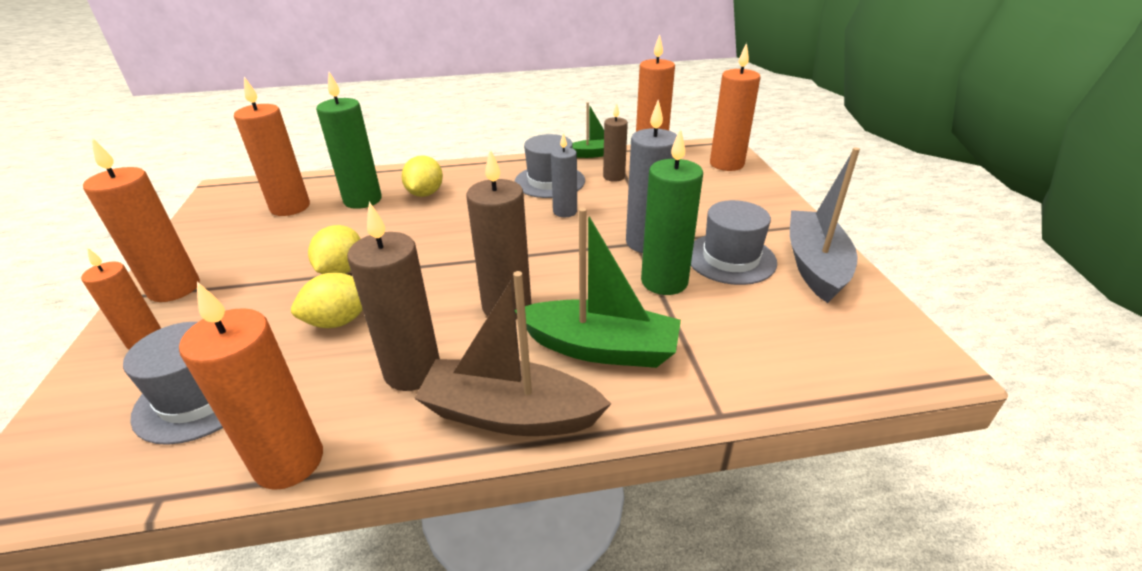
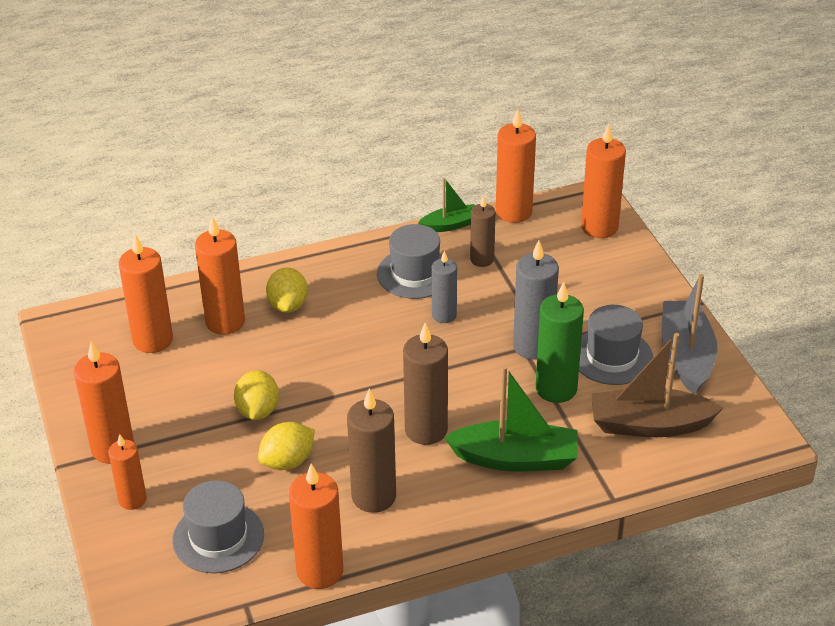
camera: 10 degrees left, 5 degrees up
green candle [316,72,382,209] -> orange candle [195,216,245,335]
brown boat [414,271,611,436] -> brown boat moved to [591,333,724,437]

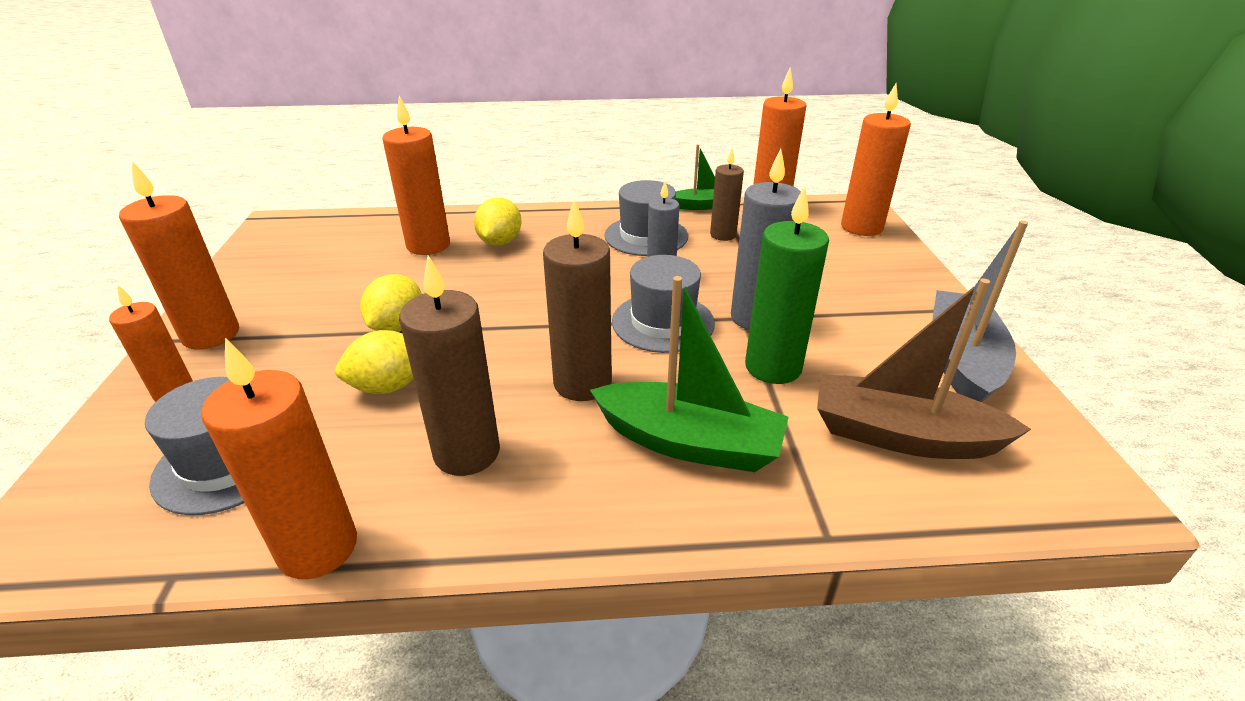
camera: 15 degrees right, 5 degrees down
orange candle [119,234,173,353] -> none
grey hat [579,305,653,385] -> grey hat moved to [612,255,715,353]

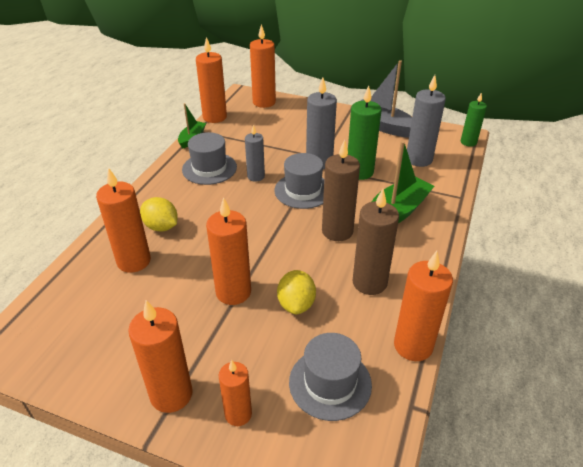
camera: 65 degrees left, 5 degrees up
yellow lemon [360,274,422,332] -> orange candle [206,197,251,305]
brown candle [710,149,744,241] -> none
brown boat [817,278,1031,459] -> grey candle [407,75,446,167]
none -> green candle [461,93,487,147]

